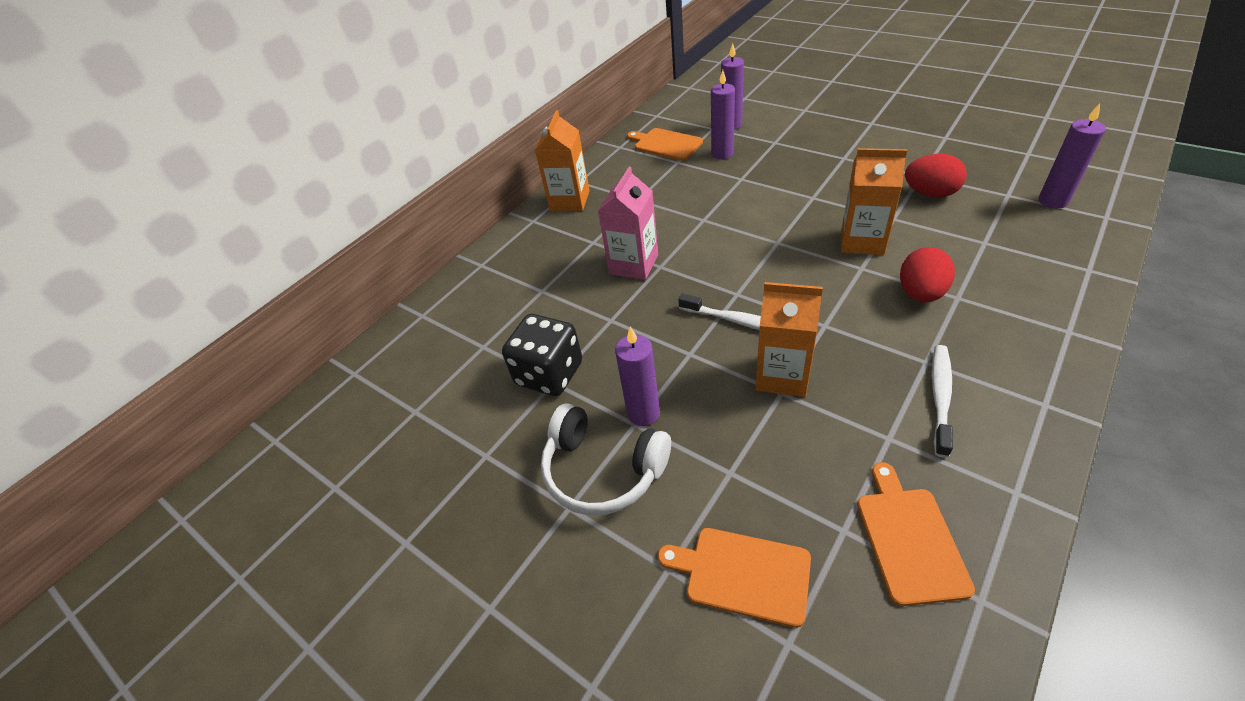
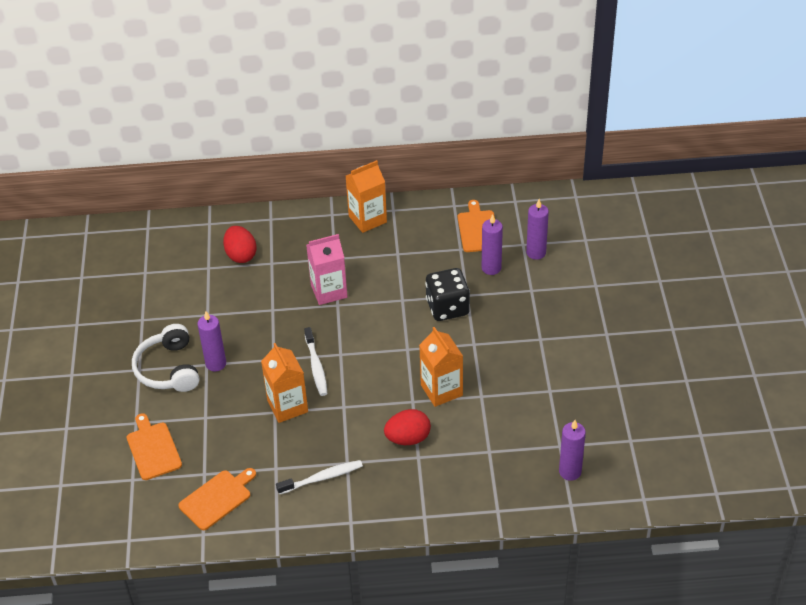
camera: 45 degrees right, 0 degrees up
black dice [502,314,582,396] -> black dice moved to [425,268,470,321]
red egg [905,154,967,198] -> red egg moved to [223,226,257,263]

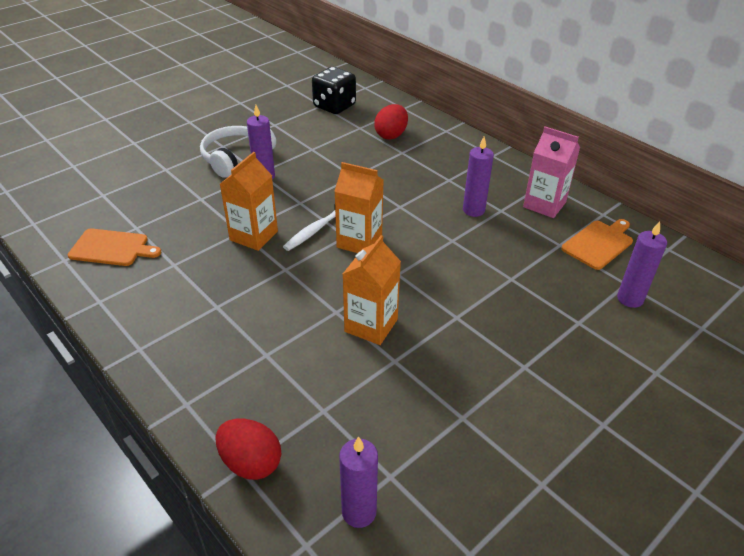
camera: 50 degrees right, 5 degrees down
orange cutting board [127,413,182,480] -> none
white toothbrush [276,460,363,495] -> none
pink carton [306,234,348,305] -> pink carton moved to [523,127,580,218]
orange carton [346,160,387,233] -> orange carton moved to [334,162,383,253]
red egg [384,409,431,445] -> red egg moved to [215,419,281,480]
black dice [425,268,470,321] -> black dice moved to [312,67,356,114]
purple candle [482,214,503,275] -> purple candle moved to [463,136,494,217]

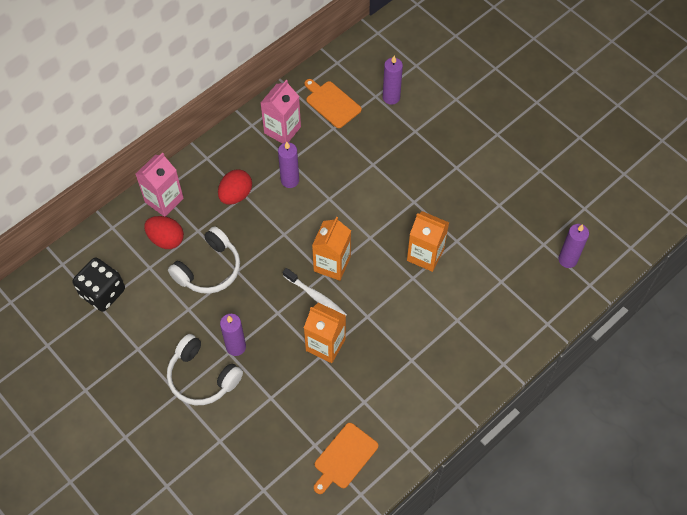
camera: 90 degrees left, 20 degrees up
orange cutting board [68,228,161,266] -> orange cutting board turned 150 degrees counterclockwise [314,423,378,494]
red egg [215,419,281,480] -> red egg moved to [218,169,252,205]
none -> pink carton [136,153,184,217]
none -> white headphones [168,226,240,294]

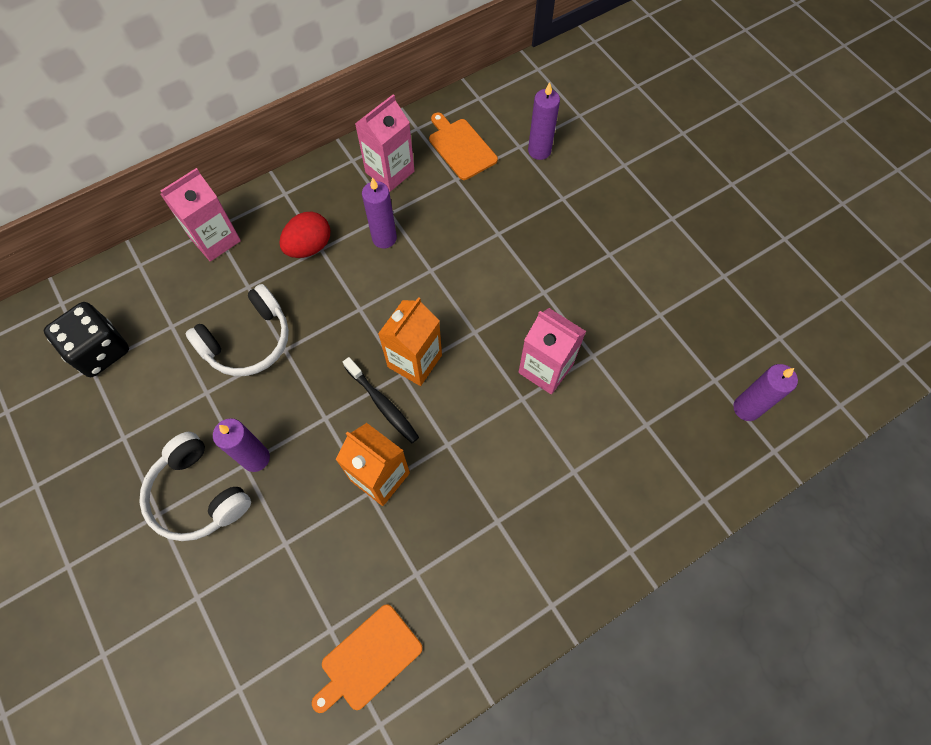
camera: 10 degrees right, 5 degrees up
red egg [144,216,184,249] -> none
white toothbrush [283,268,347,316] -> black toothbrush [343,357,419,443]
orange carton [407,211,449,272] -> pink carton [518,308,586,395]

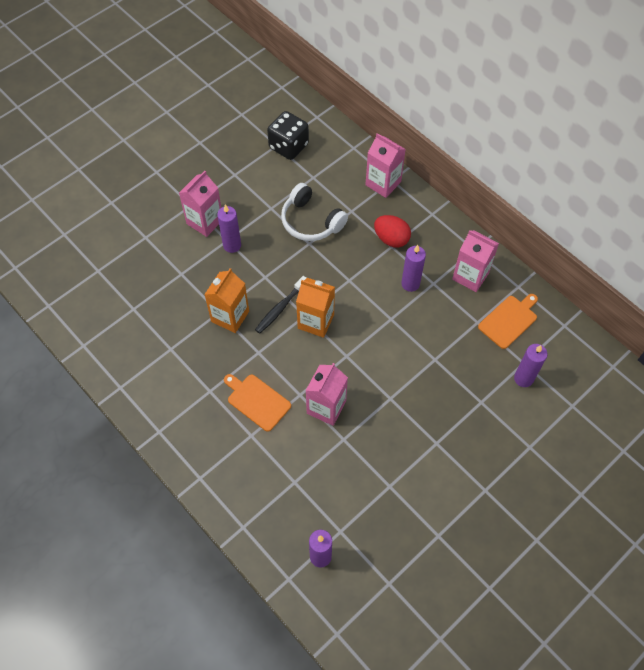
camera: 80 degrees right, 5 degrees down
white headphones [139,432,251,541] -> pink carton [179,171,221,237]
orange cutting board [312,604,423,713] -> orange cutting board moved to [224,374,291,432]

